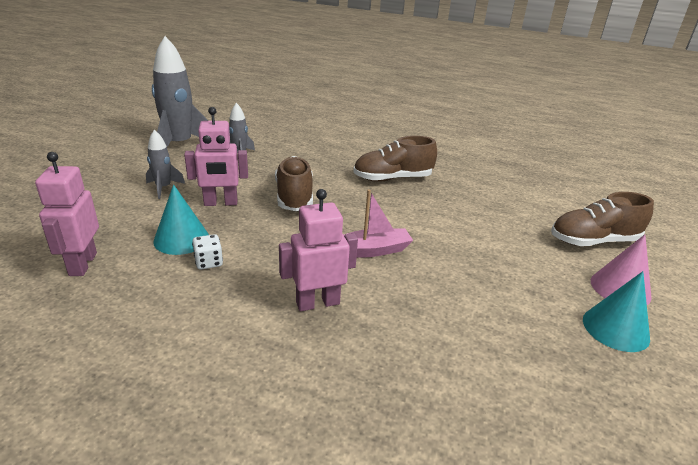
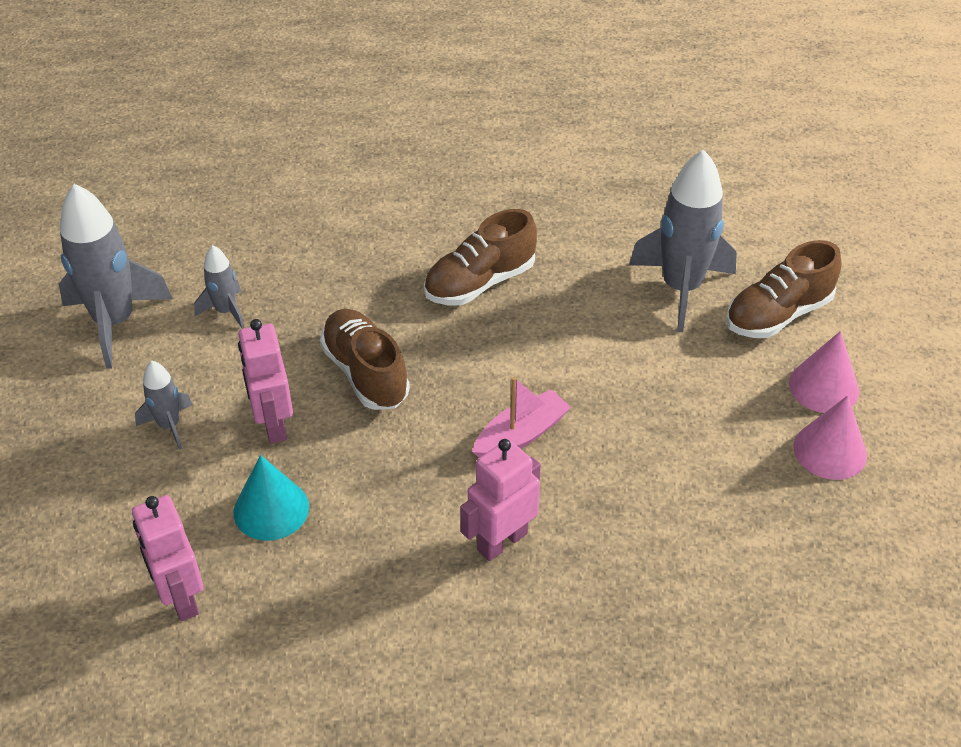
camera: 20 degrees left, 15 degrees up
pink robot [184,107,248,206] -> pink robot turned 105 degrees clockwise [238,319,293,444]
white dice [192,234,223,270] -> none
turquoise cone [583,271,650,352] -> pink cone [793,396,867,480]
none -> grey rocket [629,150,737,332]

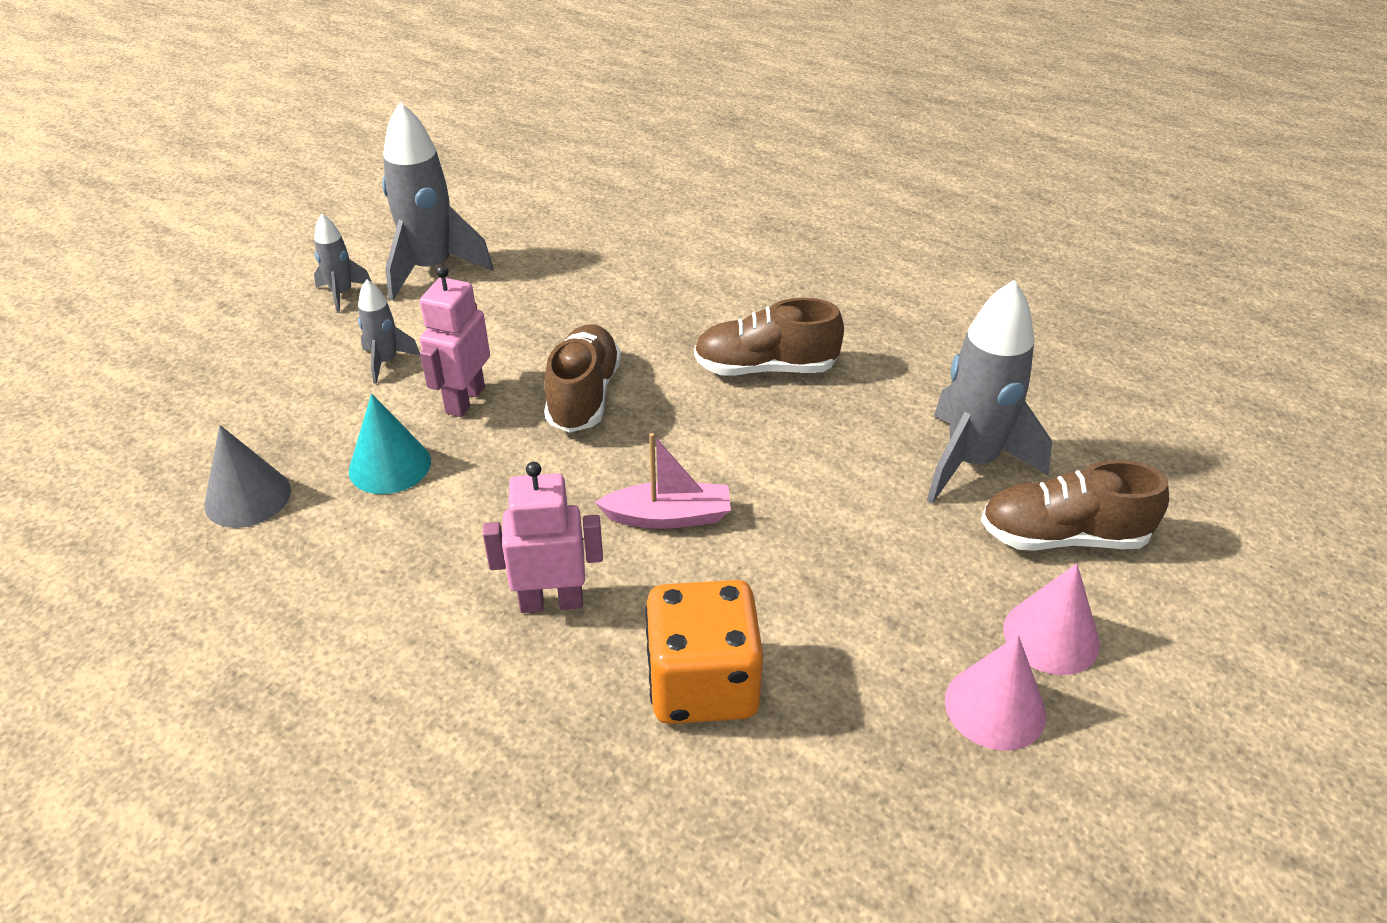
camera: 35 degrees right, 5 degrees down
pink robot [132,495,203,621] -> grey cone [204,425,291,528]
grey rocket [194,245,245,329] -> grey rocket moved to [314,214,371,313]
none -> orange dice [645,580,763,724]

